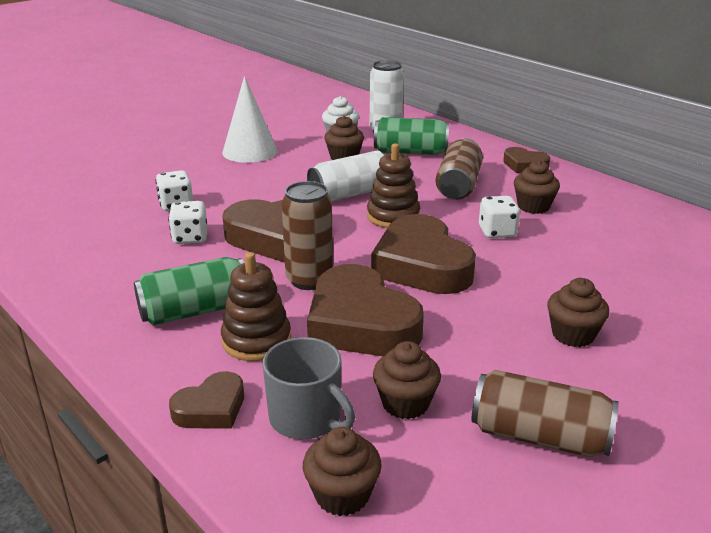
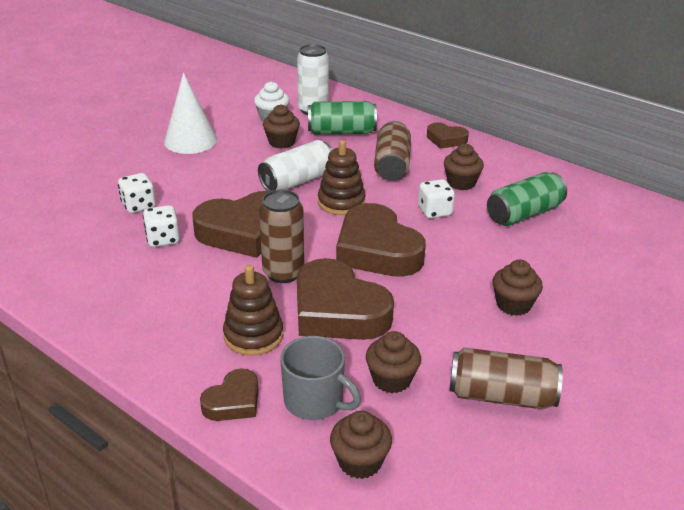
camera: 10 degrees left, 5 degrees up
green can [134,257,244,325] -> green can moved to [487,172,567,226]

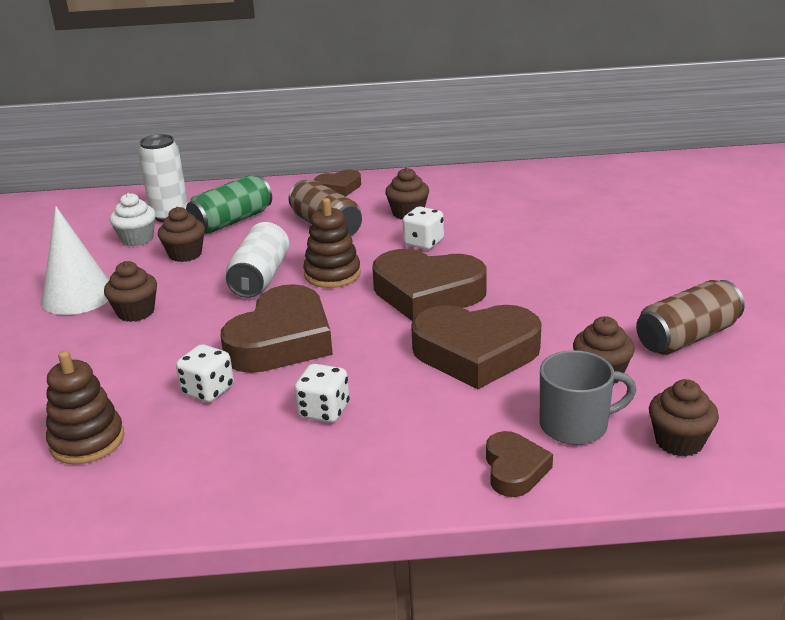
camera: 40 degrees left, 5 degrees down
white dice [118,173,156,213] -> white dice moved to [295,364,350,423]
brown stacking toy [223,265,283,356] -> brown stacking toy moved to [46,351,124,464]
brown can [259,190,304,283] -> none
green can [487,172,567,226] -> none
brown cupcake [493,260,543,316] -> brown cupcake moved to [104,261,157,322]

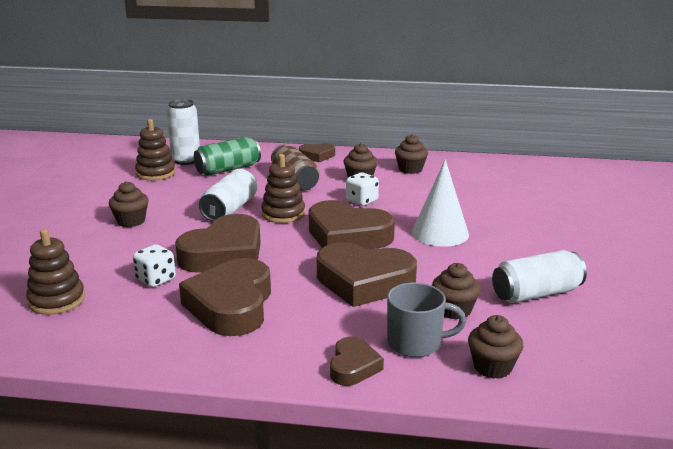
camera: 10 degrees right, 5 degrees down
white cone [42,206,109,315] -> white cone moved to [412,159,469,247]
white cupcake [110,193,156,246] -> brown stacking toy [135,119,175,181]
brown cupcake [158,207,205,262] -> brown cupcake moved to [395,134,428,174]
white dice [295,364,350,423] -> brown heart [179,258,271,336]
brown can [636,280,745,355] -> white can [492,250,587,303]

